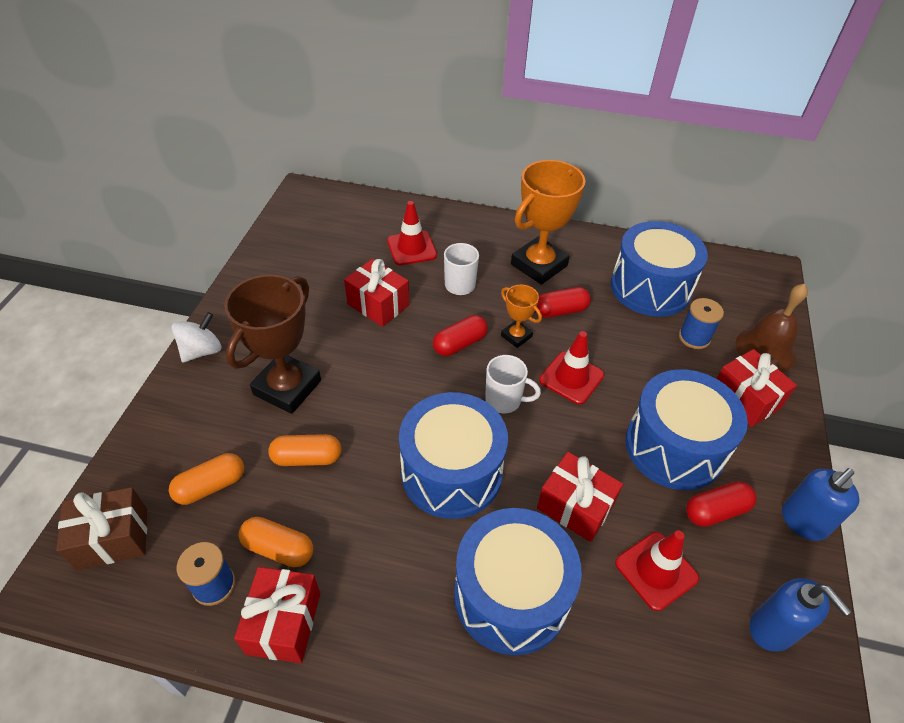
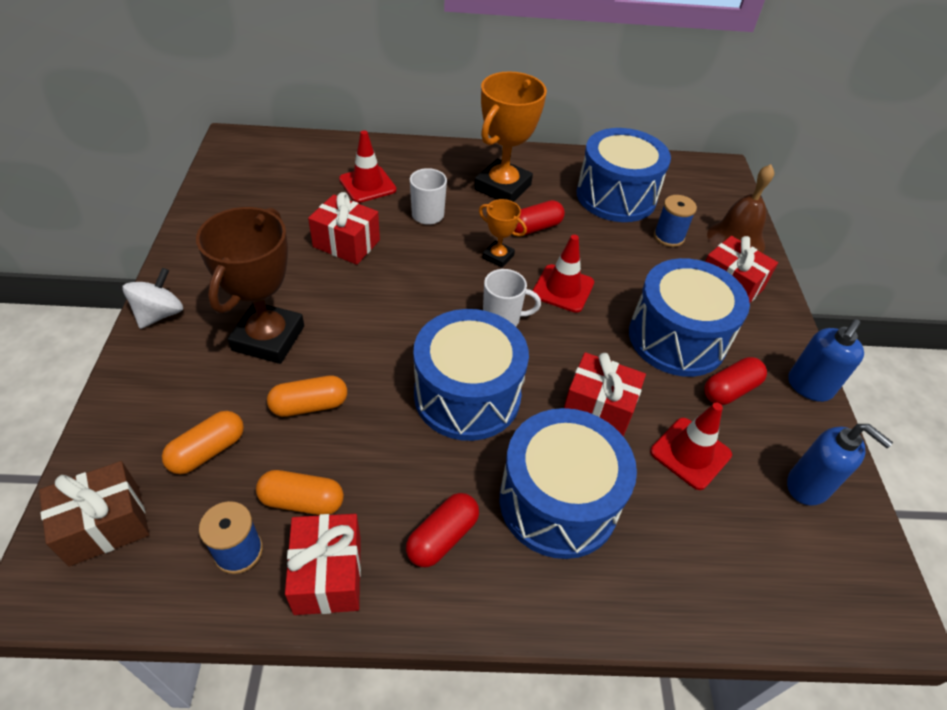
camera: 15 degrees left, 0 degrees up
red capsule [433,315,488,356] -> red capsule moved to [406,493,479,567]

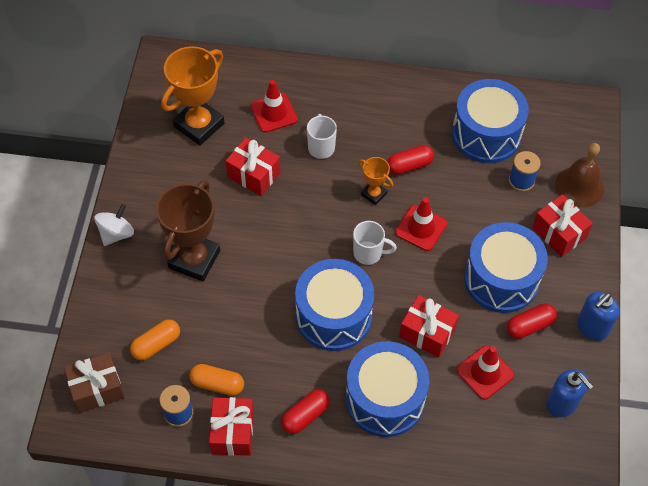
camera: 10 degrees right, 10 degrees up
orange capsule [267,376,347,417] -> none
orange trophy [474,71,547,202] -> orange trophy moved to [161,46,224,146]

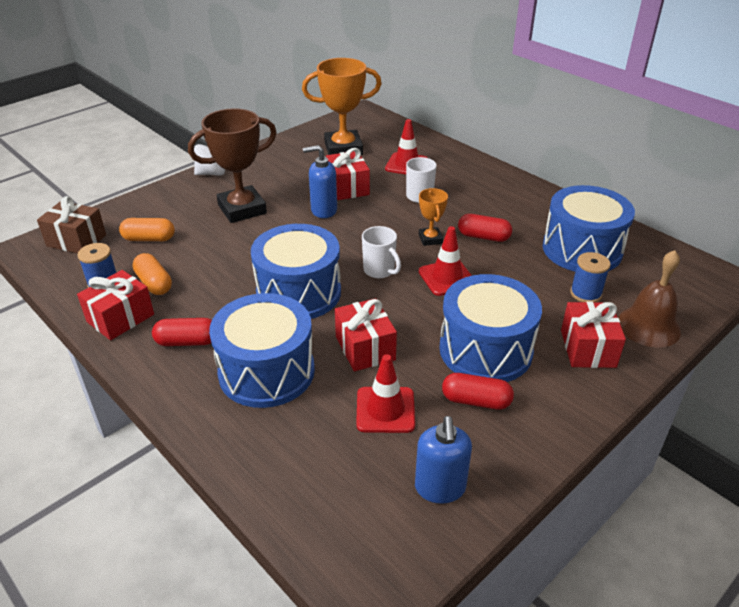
camera: 40 degrees right, 20 degrees down
blue soap dispenser [577,292,620,341] -> blue soap dispenser moved to [303,145,337,218]

